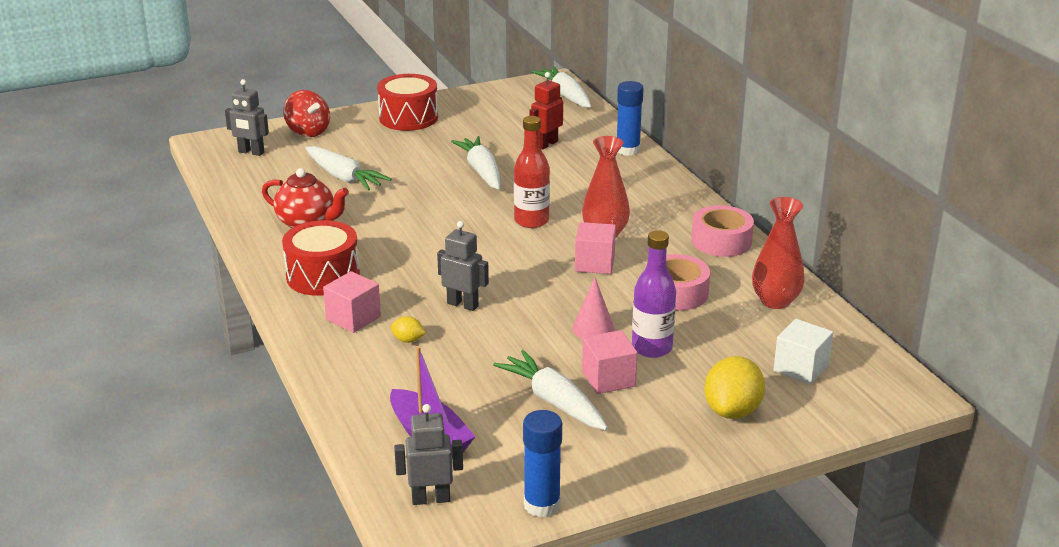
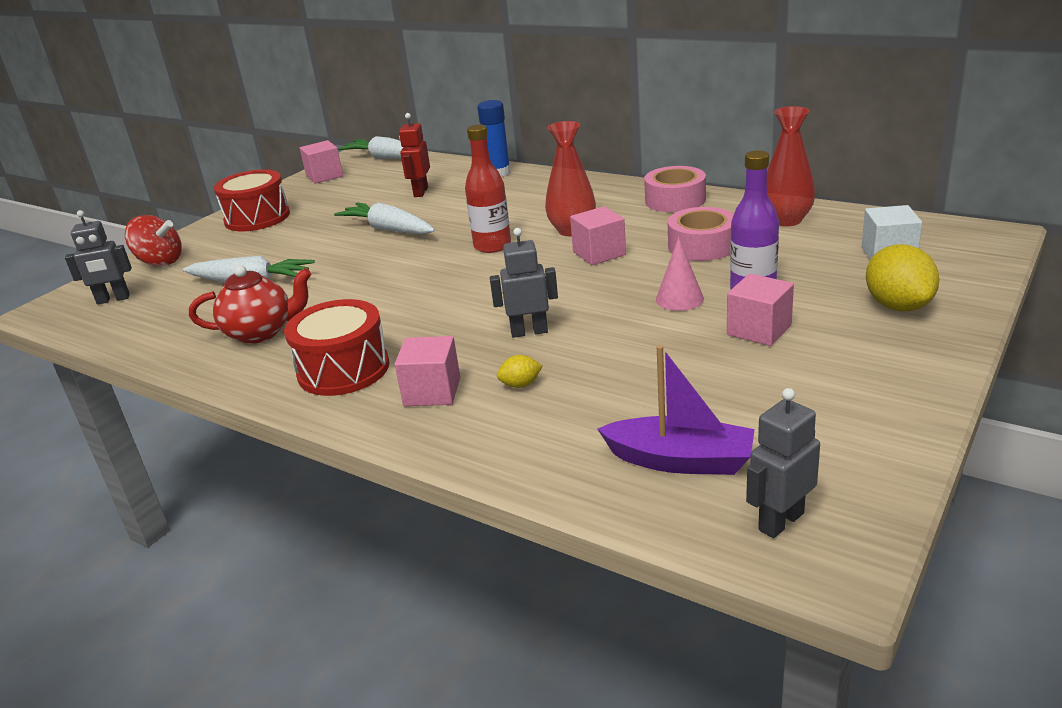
camera: 30 degrees left, 0 degrees up
white carrot [493,350,608,430] -> none
blue glue stick [523,410,562,517] -> none
none -> pink cube [300,140,343,184]

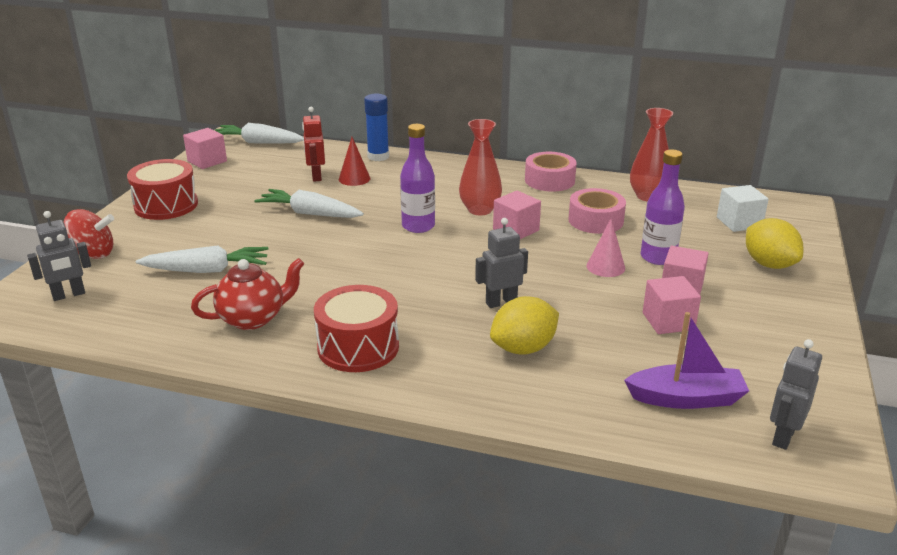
camera: 20 degrees left, 0 degrees up
pink cube [394,336,460,406] -> pink cube moved to [643,276,701,334]
red bottle [465,124,511,253] -> purple bottle [400,124,435,233]
yellow lemon [497,355,542,388] -> yellow lemon [490,296,559,355], size x2.09
none -> red cone [339,137,371,186]

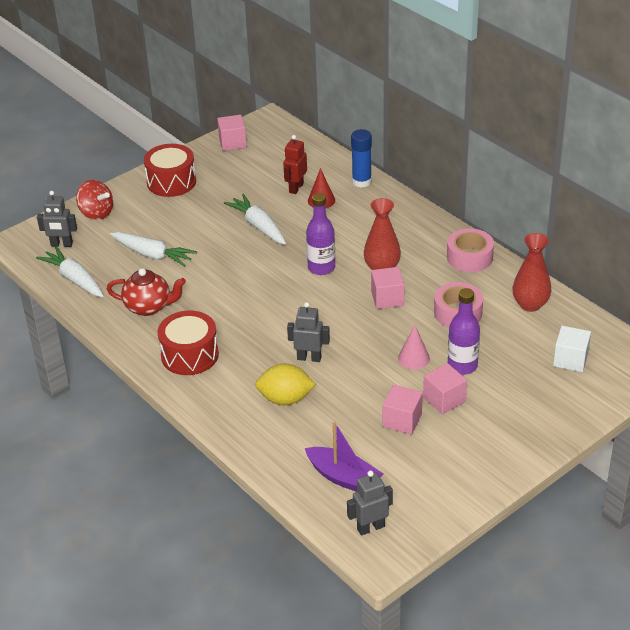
camera: 35 degrees right, 10 degrees up
white carrot [215,123,304,144] -> white carrot moved to [36,246,104,297]
yellow lemon [746,218,803,269] -> none

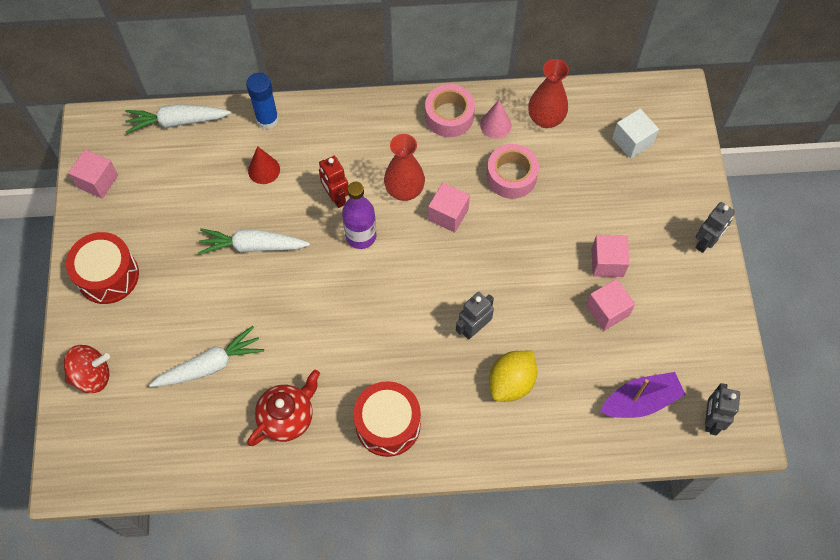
camera: 55 degrees left, 25 degrees up
white carrot [36,246,104,297] -> white carrot moved to [125,104,231,134]
grey robot [37,191,77,247] -> grey robot moved to [696,202,735,253]
red robot [283,135,307,194] -> red robot moved to [319,156,348,208]
pink cone [398,324,430,370] -> pink cone moved to [480,100,512,139]
purple bottle [448,288,480,375] -> none

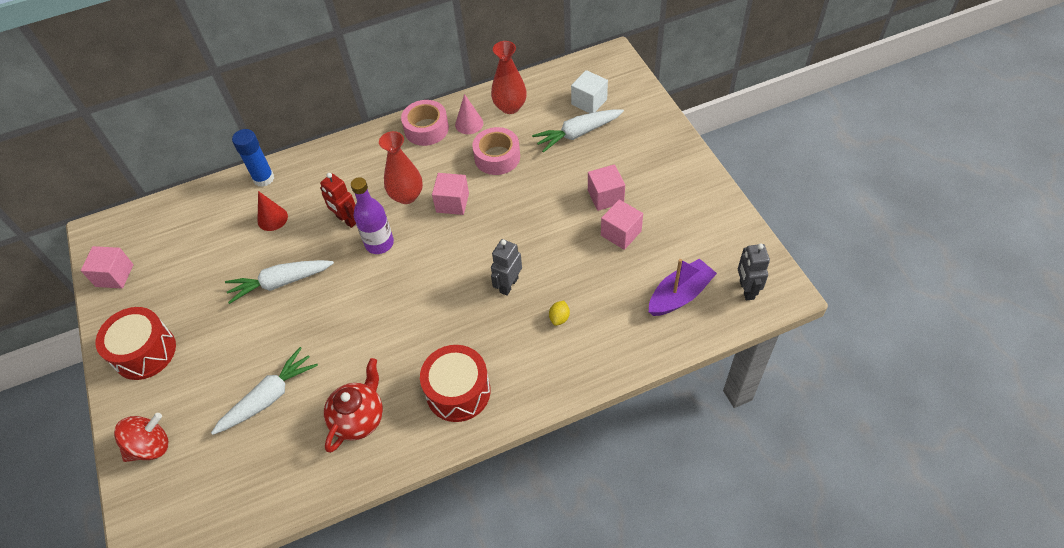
camera: 15 degrees left, 10 degrees down
white carrot [125,104,231,134] -> white carrot moved to [532,109,624,153]
yellow lemon [489,351,537,402] -> yellow lemon [549,301,570,326], size x0.48
grey robot [696,202,735,253] -> none

